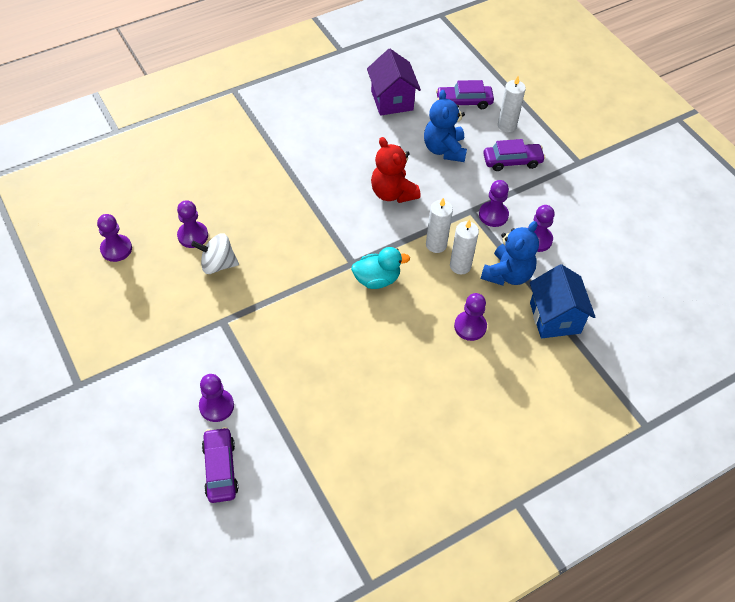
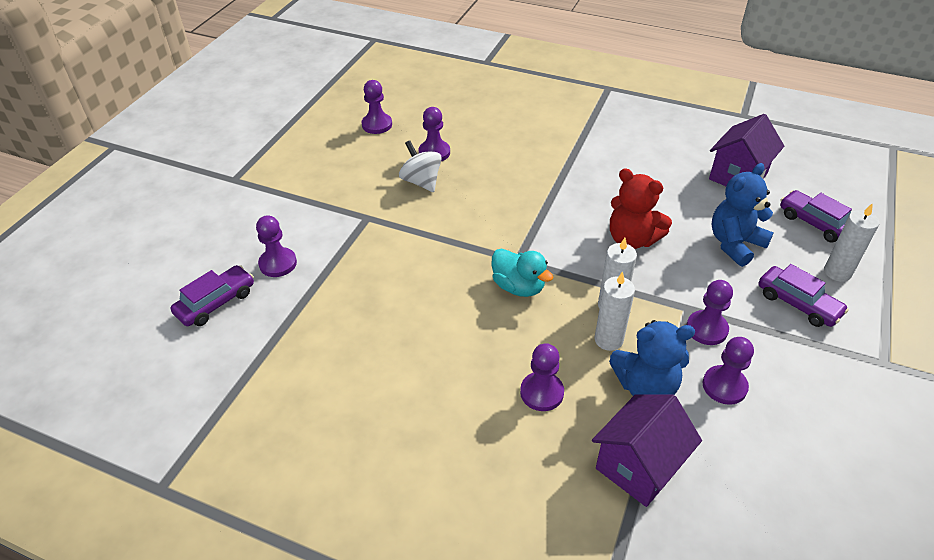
camera: 55 degrees right, 10 degrees down
red teddy bear [371,137,421,203] -> red teddy bear turned 75 degrees counterclockwise [610,168,672,249]
blue house [530,264,595,338] -> purple house [592,395,702,507]

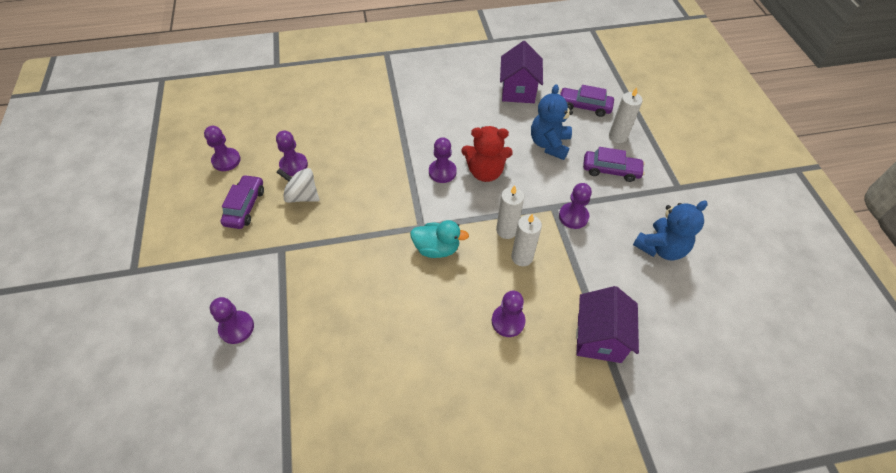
camera: 35 degrees left, 10 degrees up
purple car [171,265,254,326] -> purple car moved to [220,175,264,229]
blue teddy bear [609,320,695,396] -> blue teddy bear moved to [633,200,708,261]
purple pawn [703,337,754,405] -> purple pawn moved to [429,137,457,183]

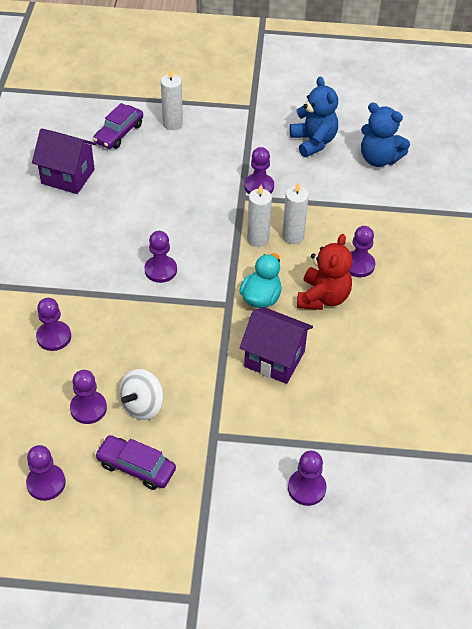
camera: 75 degrees left, 5 degrees down
red teddy bear [462,126,513,182] -> red teddy bear moved to [297,234,352,310]
blue teddy bear [531,84,573,160] -> blue teddy bear moved to [361,103,410,167]
purple house [576,286,639,363] -> purple house moved to [240,307,313,384]
purple car [583,147,645,182] -> none
none -> purple pawn [36,298,71,351]

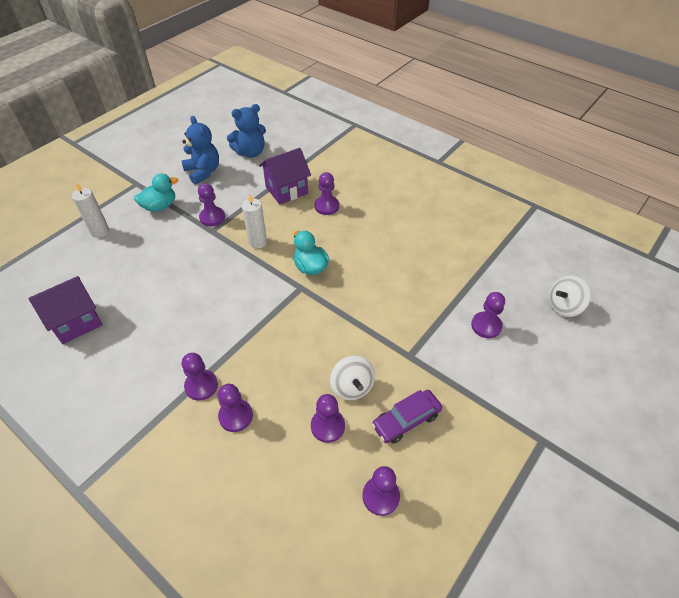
camera: 55 degrees left, 0 degrees up
purple car [93,103,143,149] -> none
purple pawn [144,231,177,283] -> purple pawn moved to [182,353,218,401]
purple house [240,307,313,384] -> purple house moved to [259,148,311,205]
white candle [282,182,309,244] -> none
blue teddy bear [290,77,338,157] -> blue teddy bear turned 45 degrees clockwise [181,116,219,185]
red teddy bear [297,234,352,310] -> none
none -> turquoise duck [134,173,178,212]
none -> white spinning top [549,276,591,317]

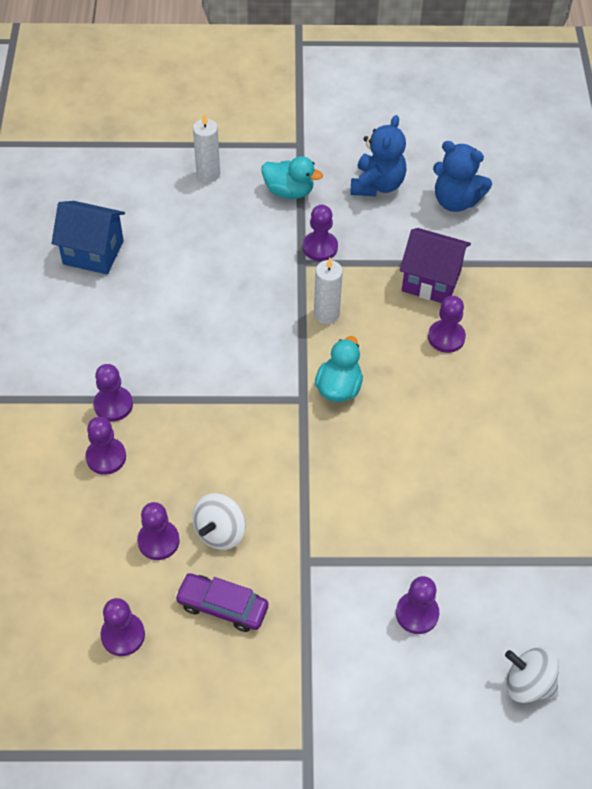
camera: 50 degrees right, 5 degrees up
purple house [28,276,102,344] -> blue house [51,201,125,275]

